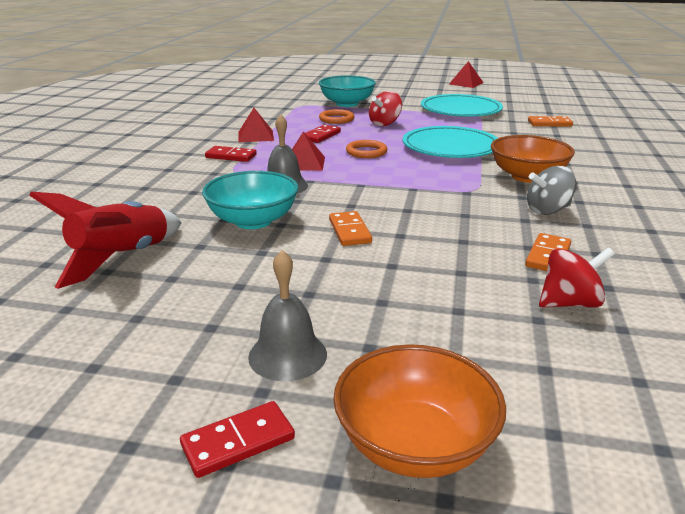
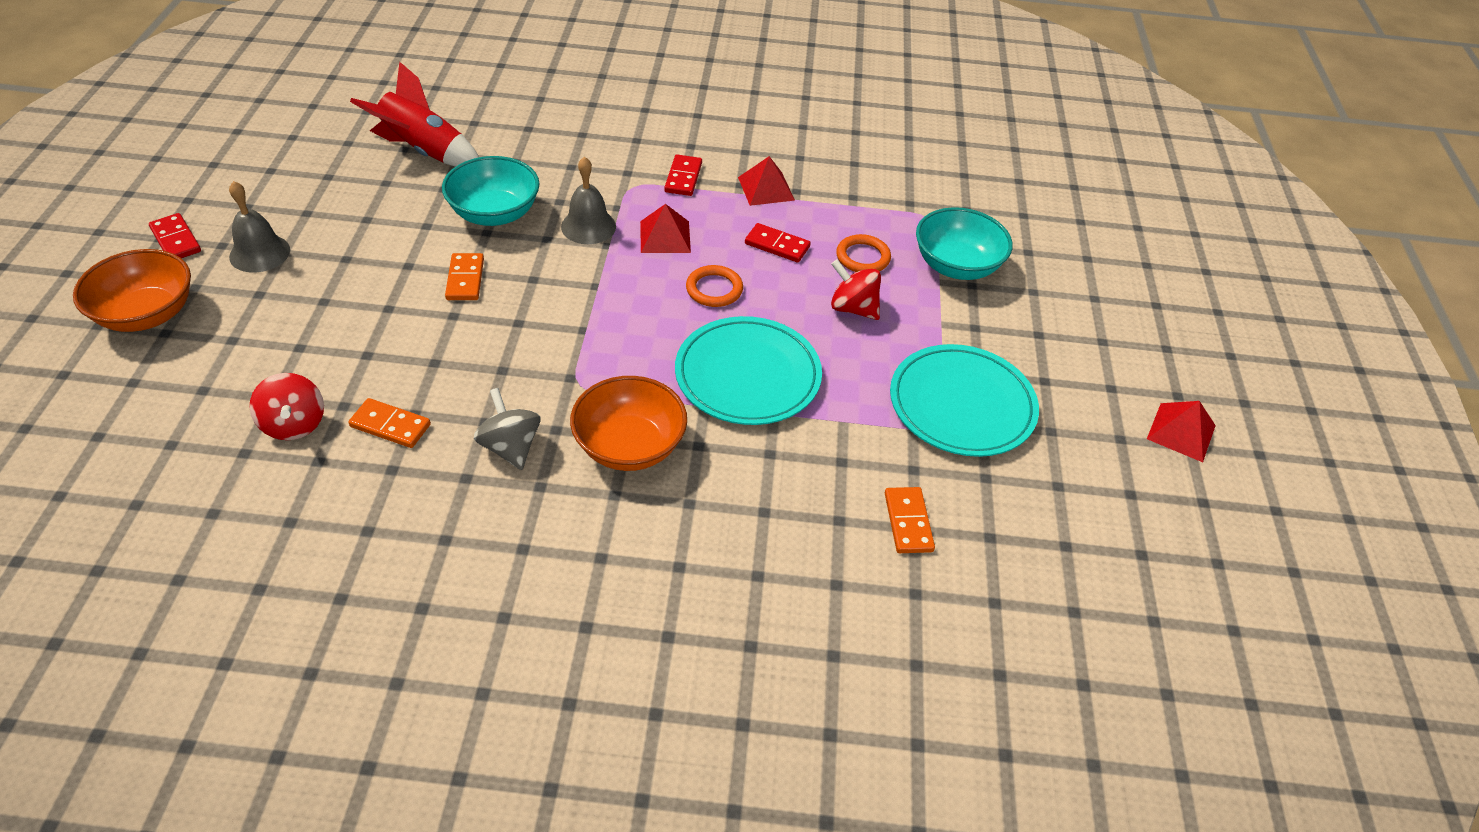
camera: 80 degrees right, 20 degrees up
orange domino [329,211,372,246] -> orange domino turned 75 degrees counterclockwise [445,253,484,300]

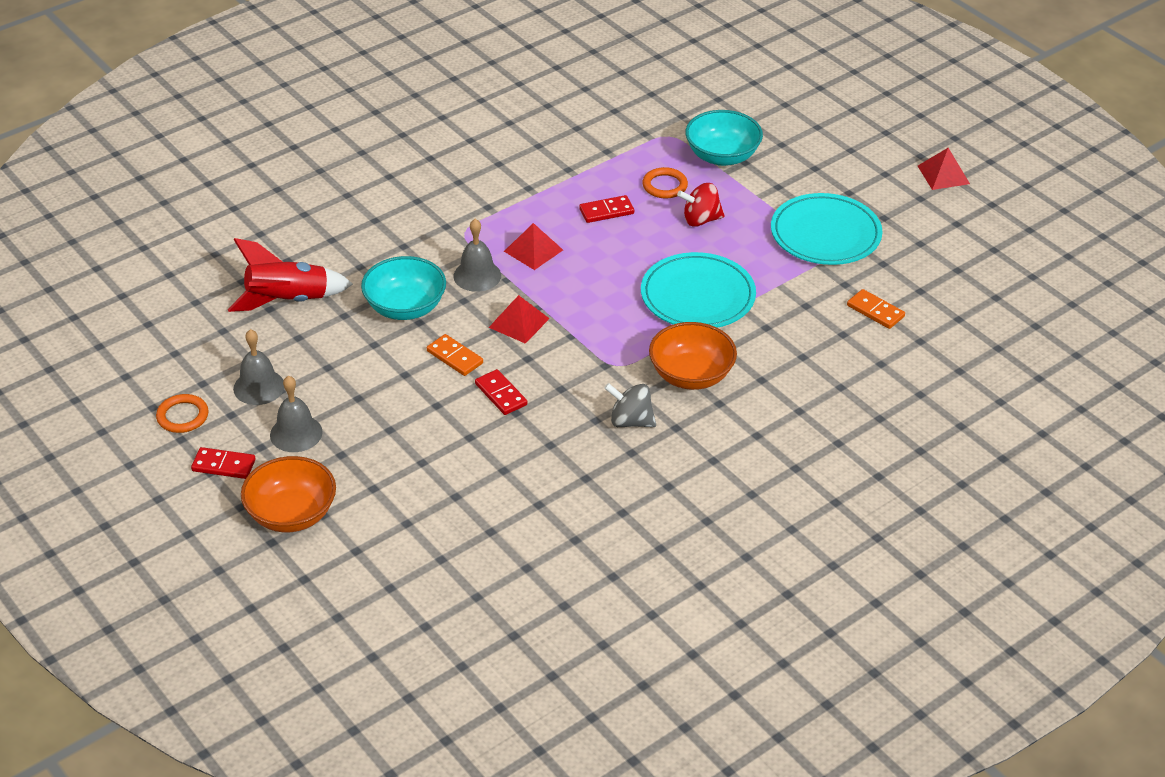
camera: 40 degrees left, 5 degrees down
red spinning top [250,373,324,440] -> none
orange domino [348,398,431,448] -> none
red domino [664,155,702,196] -> red domino moved to [475,369,527,415]
orange ring [686,265,743,307] -> orange ring moved to [156,394,209,433]
red pyramid [738,156,795,206] -> red pyramid moved to [488,295,550,344]
none -> grey bell [233,329,284,405]

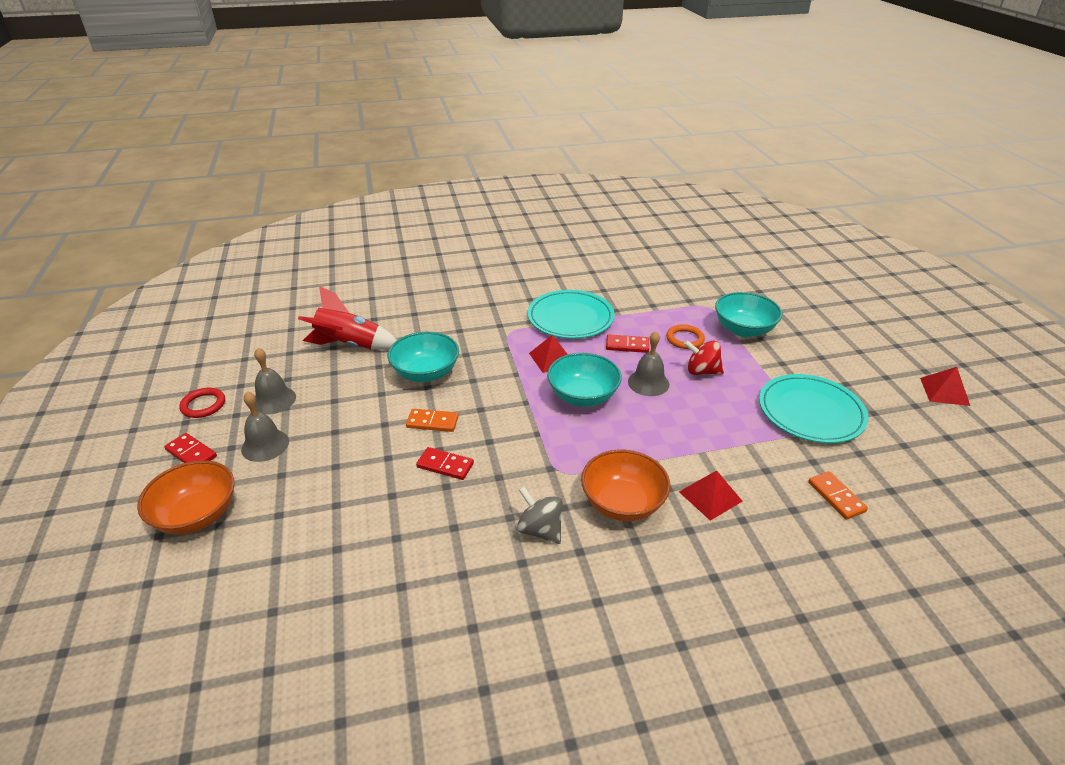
camera: 25 degrees right, 5 degrees down
orange ring [156,394,209,433] -> red ring [179,388,225,418]
orange domino [427,334,483,376] -> orange domino turned 60 degrees counterclockwise [406,409,459,432]
grey bell [453,219,501,292] -> grey bell moved to [628,331,669,396]
red domino [475,369,527,415] -> red domino turned 60 degrees counterclockwise [416,447,474,480]
red pyramid [488,295,550,344] -> red pyramid moved to [679,470,743,521]
turquoise plate [641,252,756,328] -> turquoise plate moved to [528,290,615,339]
none -> turquoise bowl [547,353,622,407]

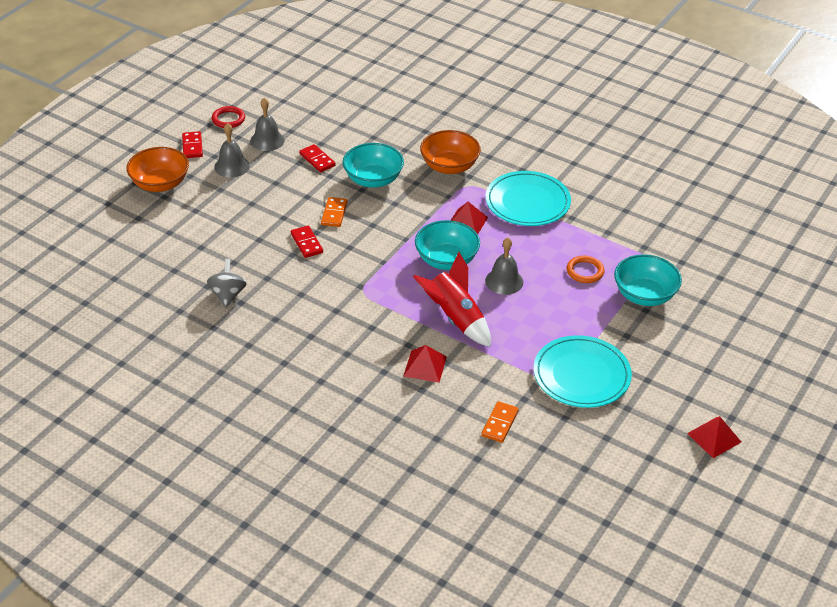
camera: 45 degrees right, 5 degrees up
red rocket [298,286,397,350] -> red rocket moved to [412,252,491,347]
orange domino [406,409,459,432] -> orange domino turned 45 degrees clockwise [321,197,348,227]
grey spinning top [517,487,563,544] -> grey spinning top moved to [207,259,247,308]
orange bowl [581,450,670,521] -> orange bowl moved to [420,130,481,174]
red domino [606,335,649,353] -> red domino moved to [299,144,336,172]
red spinning top [684,340,724,375] -> none

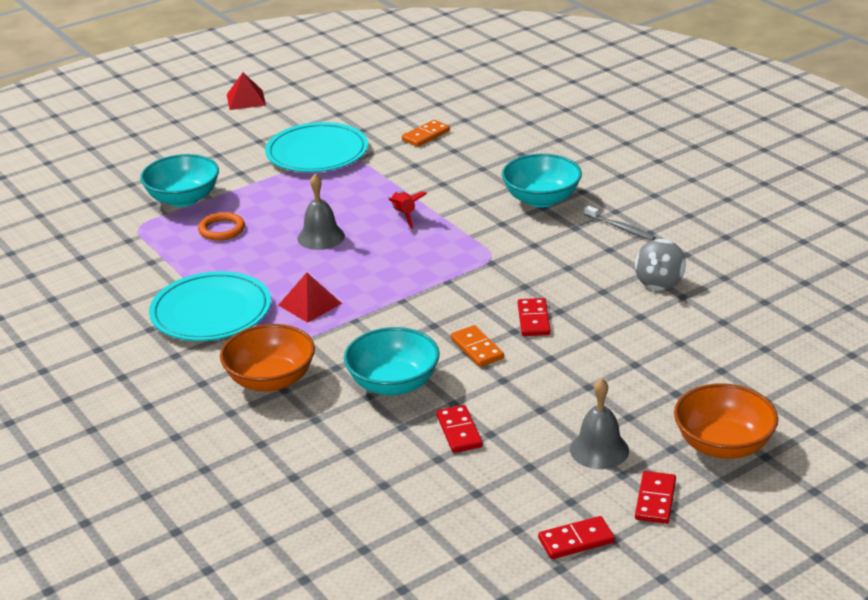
camera: 155 degrees left, 10 degrees down
red ring [212,106,245,128] -> red domino [538,516,615,559]
grey bell [250,98,285,151] -> none
orange domino [321,197,348,227] -> orange domino turned 60 degrees counterclockwise [451,325,504,367]
red pyramid [403,345,447,383] -> none
red rocket [412,252,491,347] -> red rocket [388,191,427,229], size x0.55
turquoise bowl [415,220,480,270] -> turquoise bowl moved to [502,154,582,208]
none -> grey toothbrush [584,206,656,241]

